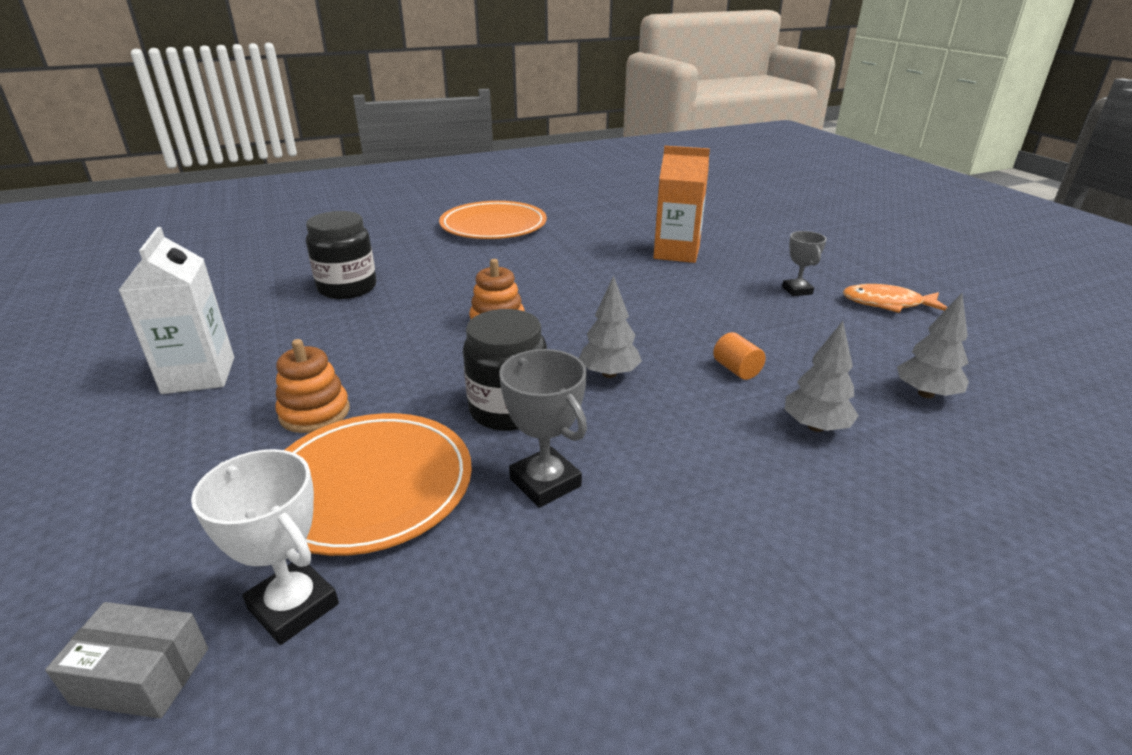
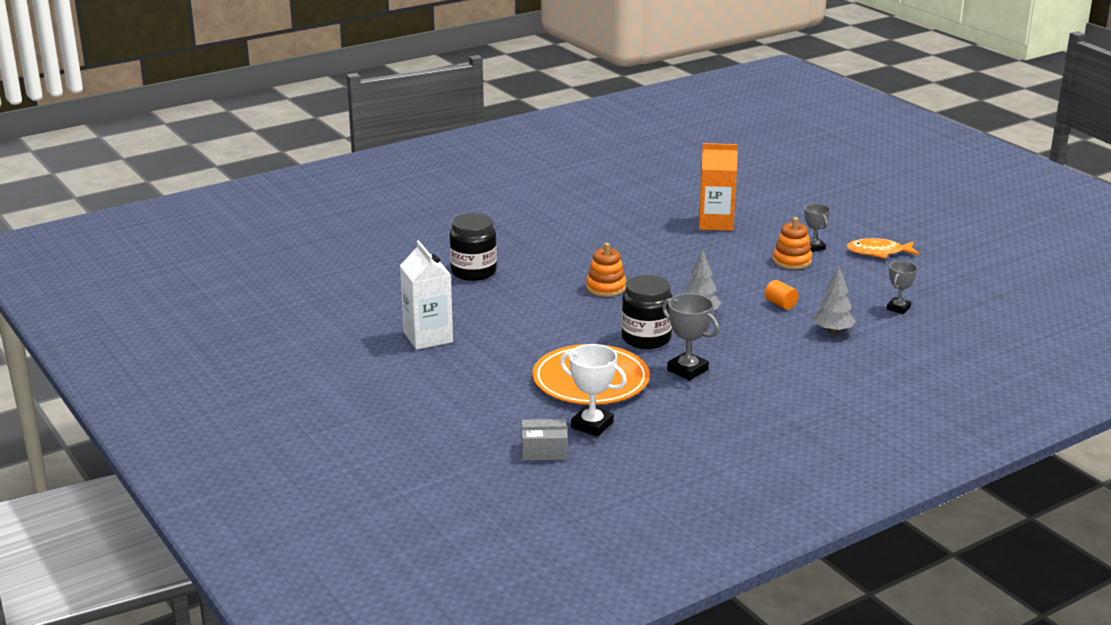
camera: 10 degrees left, 5 degrees down
orange stacking toy [275,339,350,433] -> orange stacking toy moved to [773,217,812,269]
orange plate [439,201,547,239] -> none
grey tree [897,293,969,398] -> grey trophy [887,261,917,314]

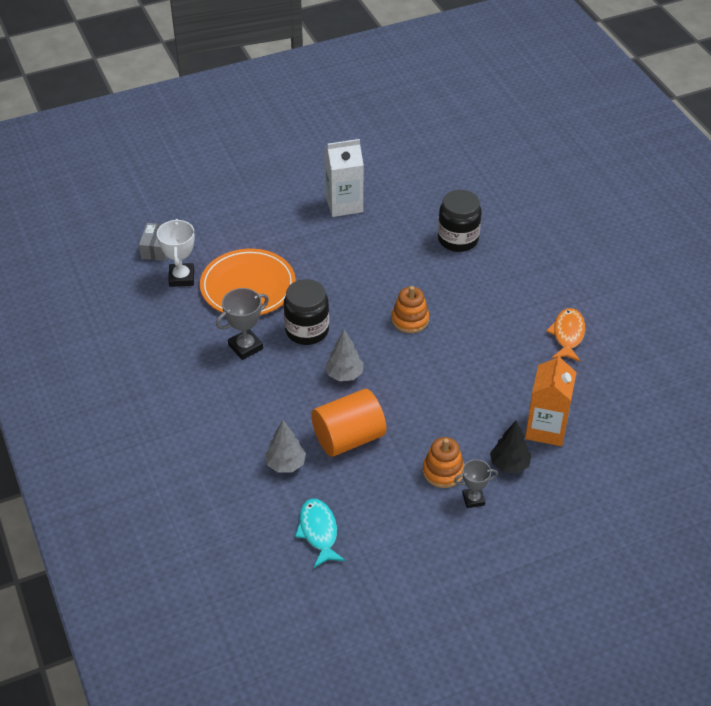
camera: 100 degrees right, 20 degrees up
white trophy [560,344,627,437] -> white trophy turned 45 degrees counterclockwise [157,219,195,287]
orange cylinder [765,280,799,310] -> orange cylinder [311,389,386,457], size x2.27
orange fish [846,238,919,259] -> orange fish moved to [546,308,585,362]
grey trophy [887,261,917,314] -> turquoise fish [295,499,345,568]
none -> black tree [490,421,532,473]

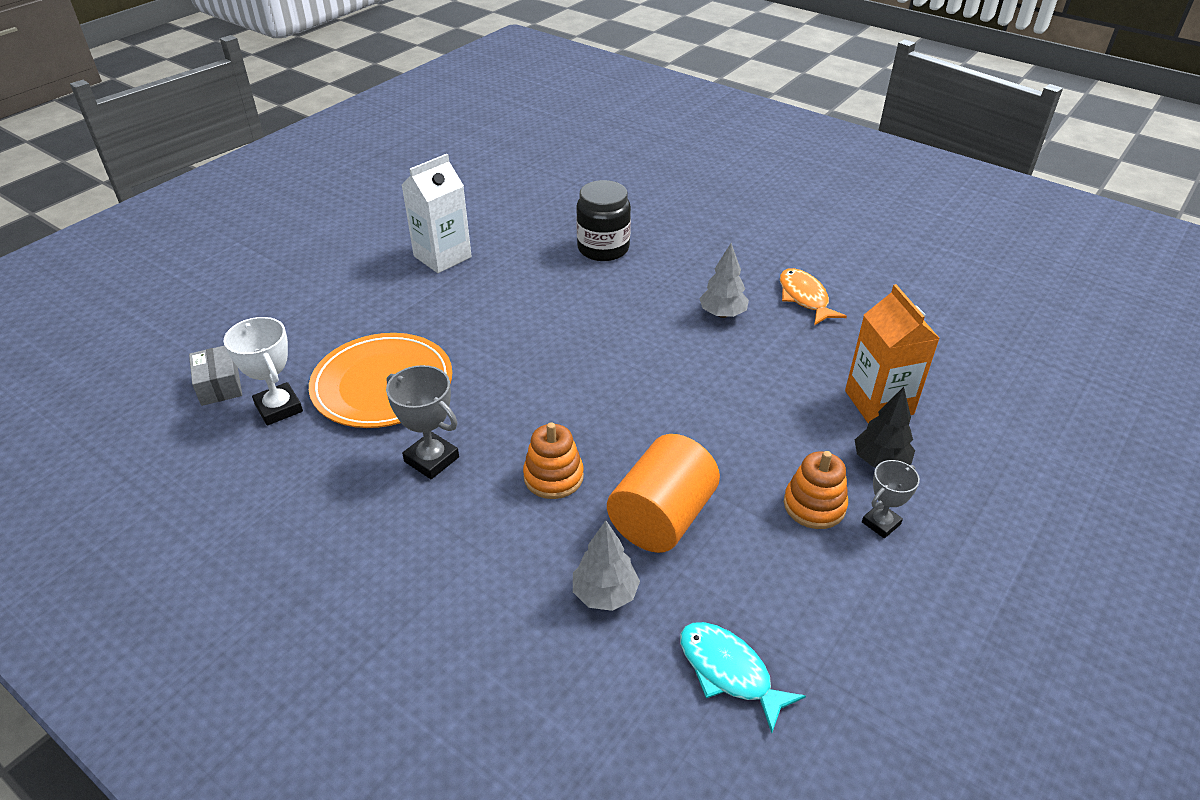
camera: 30 degrees left, 5 degrees down
grey trophy [216,288,269,360] -> grey trophy turned 75 degrees counterclockwise [386,365,459,479]
black jar [284,279,329,345] -> none
grey tree [325,330,363,381] -> grey tree moved to [699,243,749,318]
orange stacking toy [392,286,429,333] -> orange stacking toy moved to [523,422,584,499]

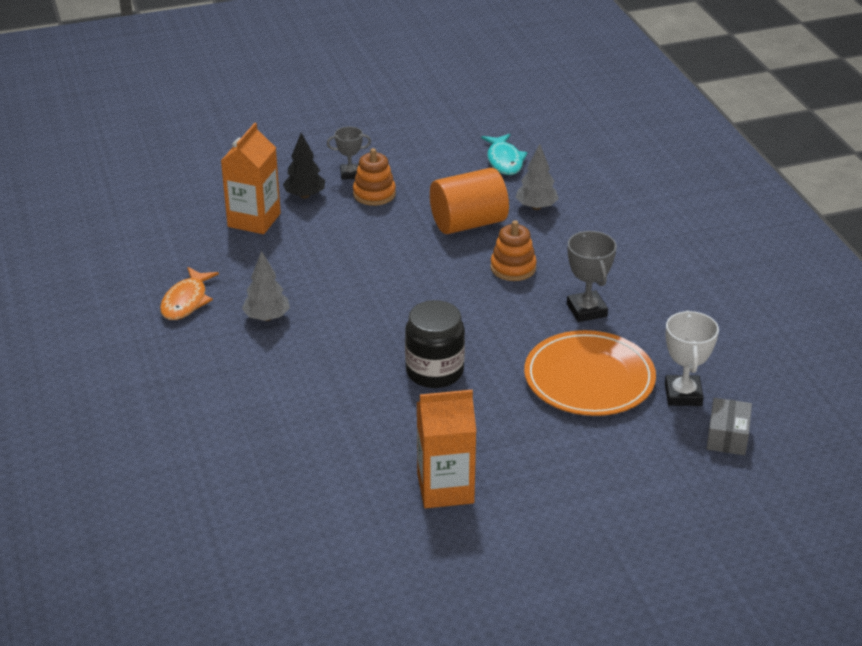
camera: 145 degrees left, 5 degrees down
white carton [402,154,472,273] -> orange carton [417,390,476,508]
black jar [576,180,631,261] -> black jar moved to [405,300,465,388]

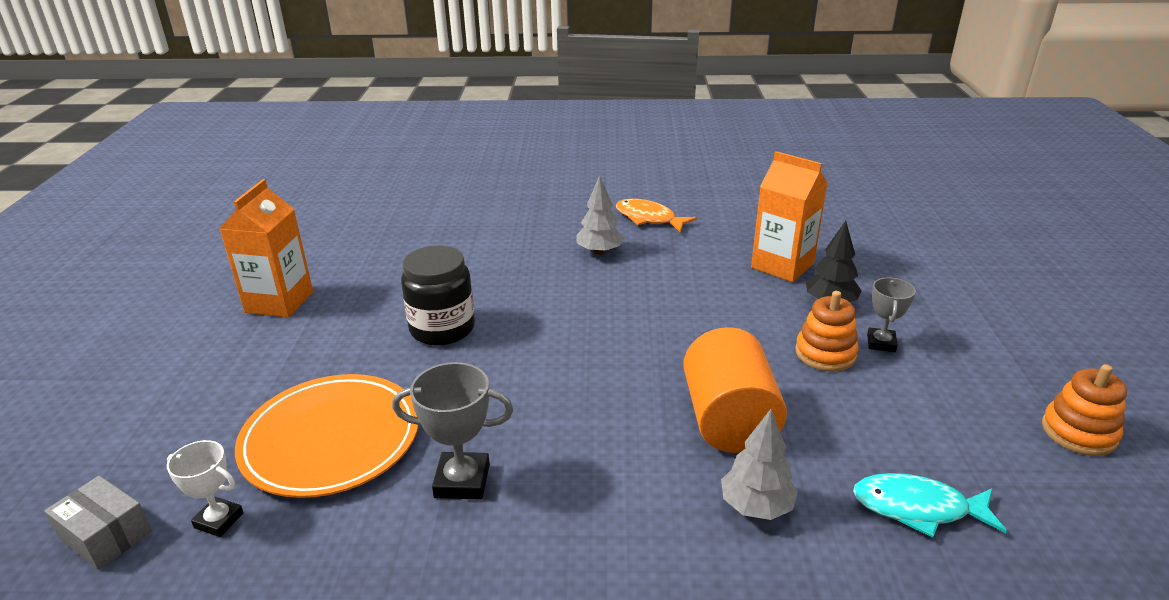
camera: 110 degrees right, 5 degrees down
orange stacking toy [490,220,537,281] -> orange stacking toy moved to [1042,364,1127,456]
white trophy [665,311,719,406] -> white trophy [167,440,244,537], size x0.66

